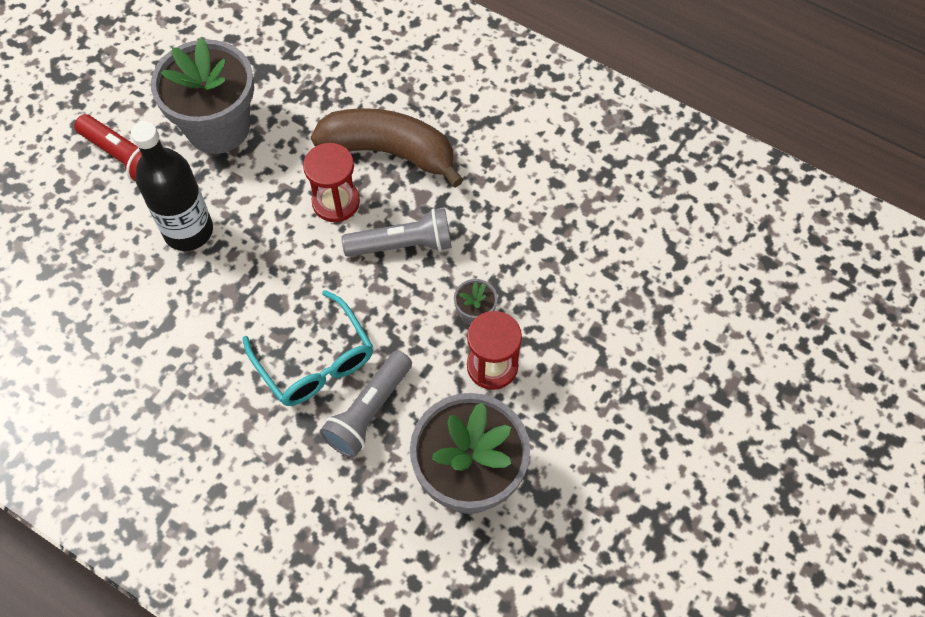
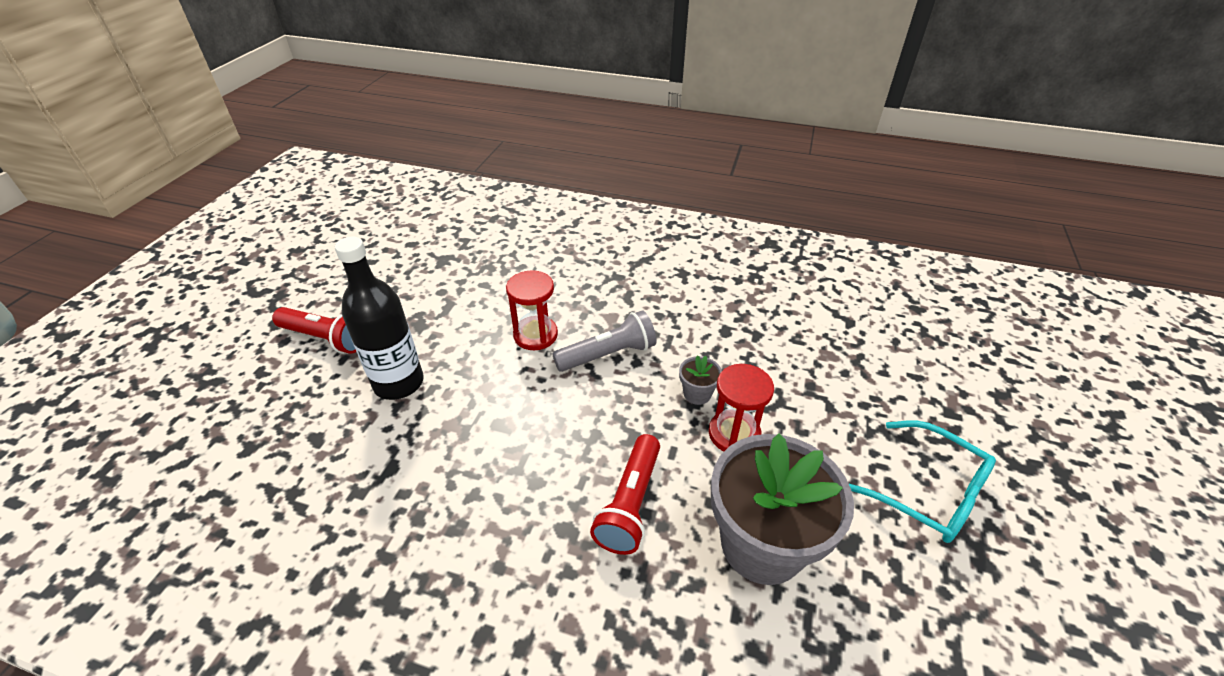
camera: 15 degrees left, 20 degrees down
grey flower pot [151,38,254,154] -> none
turquoise glasses [242,290,373,406] -> turquoise glasses moved to [848,421,996,543]
brown banana [311,108,464,188] -> none
grey flashlight [320,351,412,458] -> red flashlight [590,434,660,555]

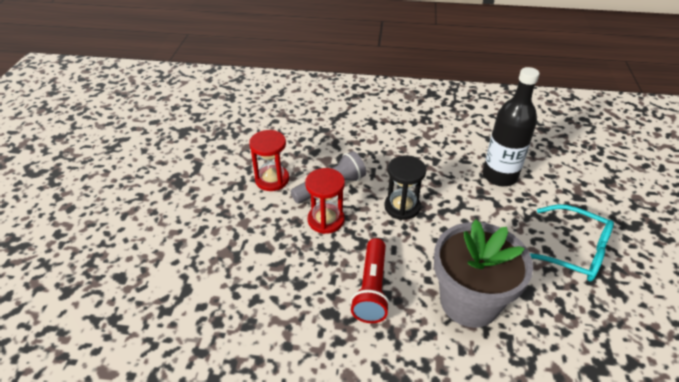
camera: 10 degrees left, 0 degrees up
red flashlight [272,307,356,354] -> none
black bottle [335,237,424,400] -> black bottle moved to [483,67,540,186]
grey flower pot [679,355,722,405] -> black hourglass [384,156,426,220]
red hourglass [709,364,774,452] -> red hourglass moved to [305,168,345,234]

